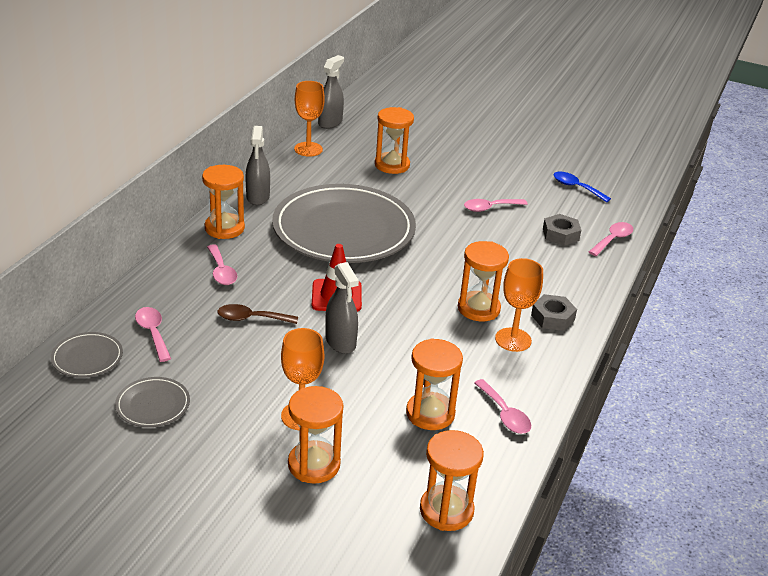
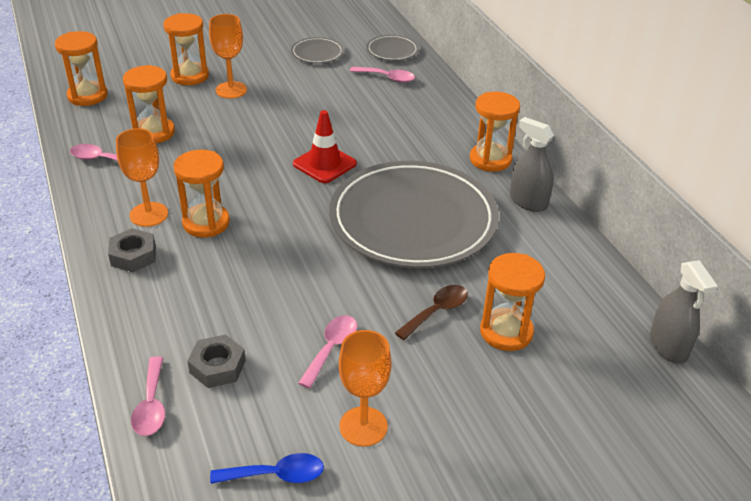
camera: 135 degrees right, 5 degrees up
pink spoon [207,244,237,285] -> none
brown spoon [217,304,298,324] -> brown spoon moved to [395,285,468,340]
orange goblet [294,81,325,157] -> orange goblet moved to [339,330,392,447]
grey spray bottle [325,262,359,354] -> none

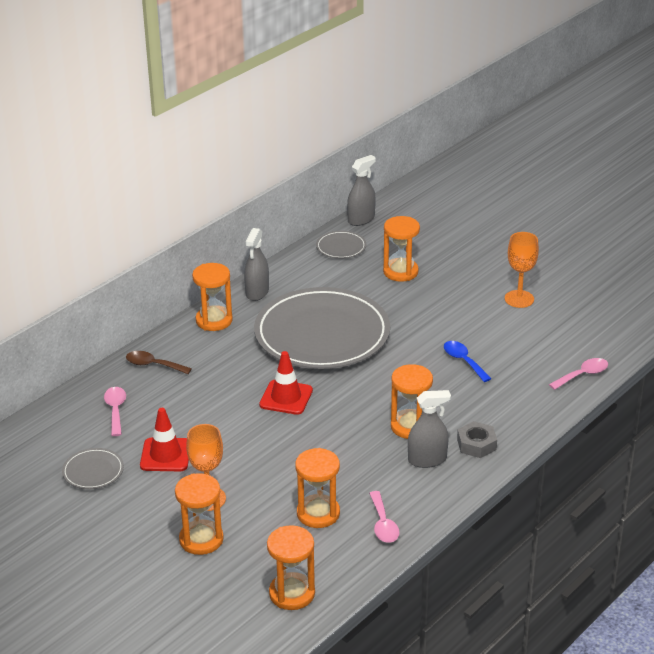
camera: 115 degrees left, 5 degrees down
orange goblet [116,128,168,227] -> grey spray bottle [408,390,451,468]
grey nut [188,334,246,388] -> none
blue spoon [210,453,324,484] -> blue spoon moved to [444,341,492,382]
pink spoon [298,315,357,388] -> none
grey plate [366,35,419,61] -> grey plate moved to [316,231,366,259]
brown spoon [395,285,468,340] -> brown spoon moved to [126,351,192,374]
none -> red traffic cone [140,408,189,471]

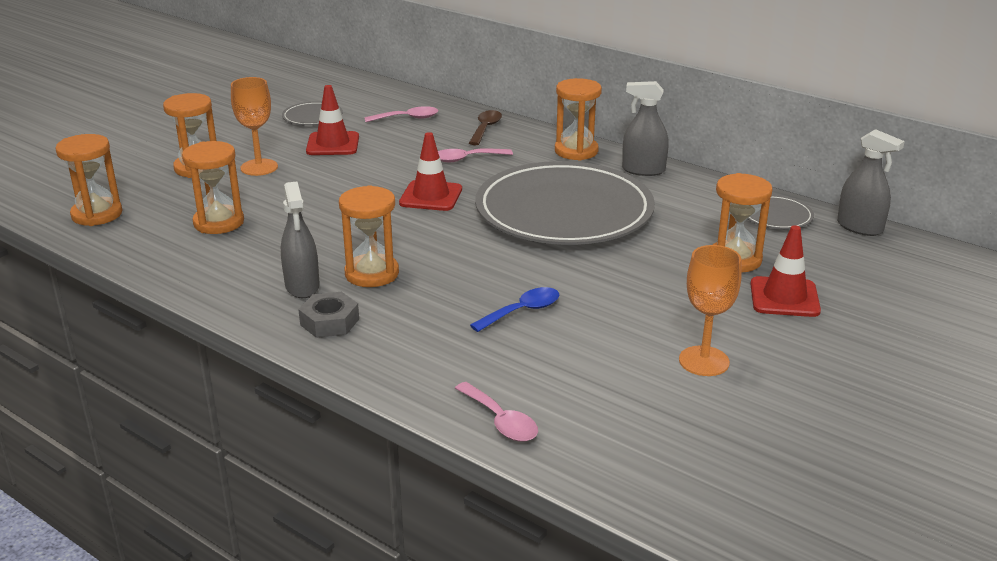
camera: 85 degrees right, 5 degrees down
pink spoon [369,491,400,543] -> pink spoon moved to [438,148,513,162]
none -> red traffic cone [750,225,821,317]

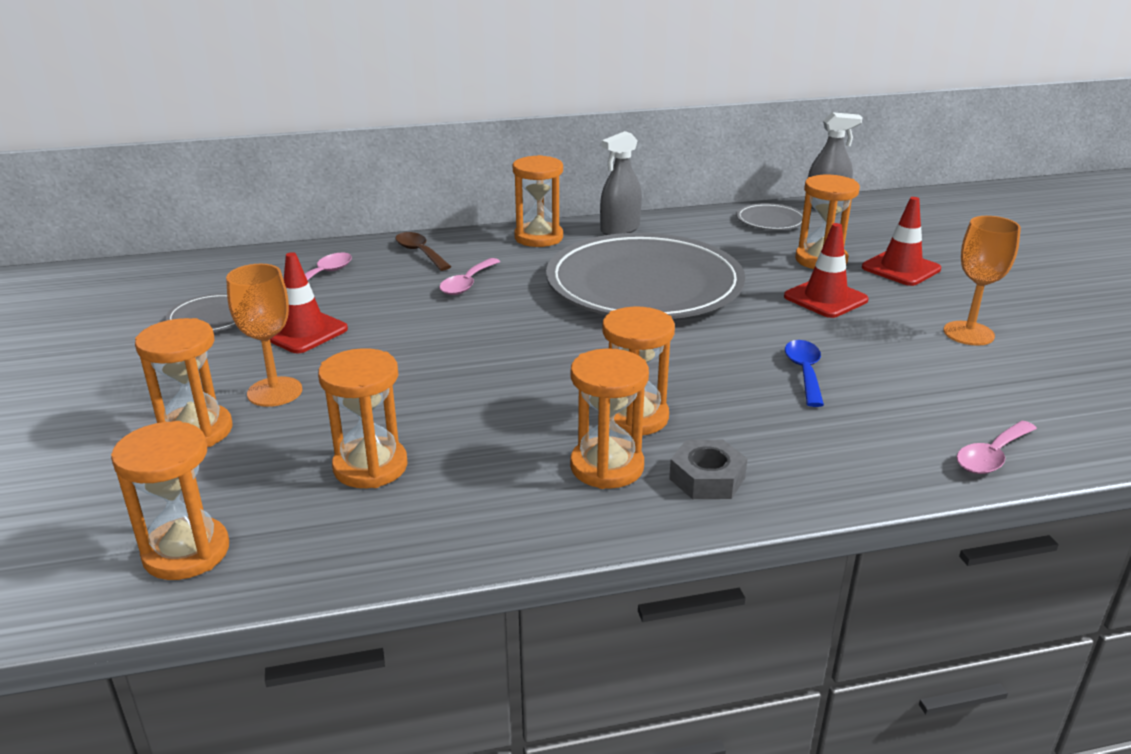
camera: 50 degrees left, 0 degrees up
grey spray bottle [281,181,320,298] -> orange hourglass [570,348,649,489]
red traffic cone [399,132,462,211] -> red traffic cone moved to [784,223,869,318]
pink spoon [455,382,538,442] -> pink spoon turned 135 degrees clockwise [957,421,1037,474]

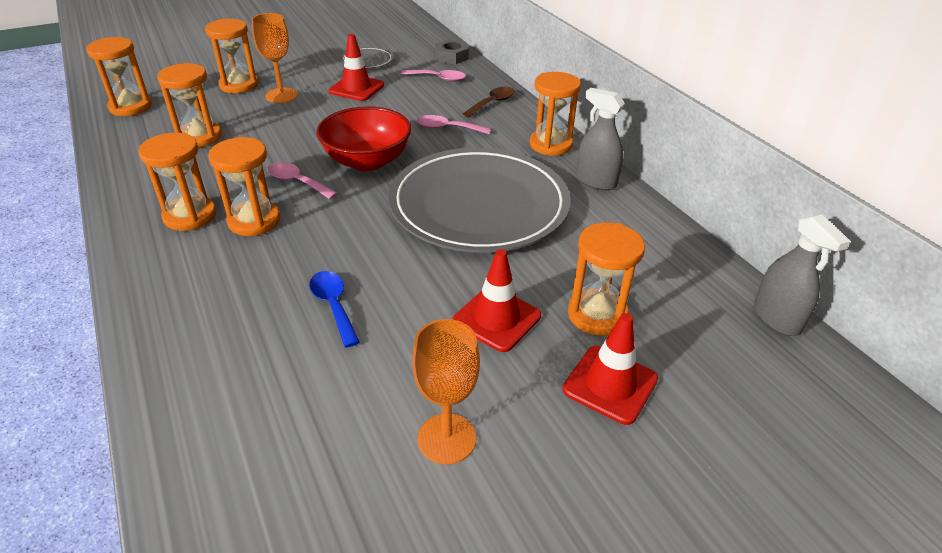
camera: 75 degrees right, 10 degrees up
grey nut [669,440,748,499] -> grey nut moved to [435,40,469,64]
grey plate [736,203,803,230] -> none
blue spoon [785,340,824,407] -> blue spoon turned 105 degrees counterclockwise [309,271,360,347]
pink spoon [957,421,1037,474] -> pink spoon moved to [267,162,338,199]
none -> red bowl [316,106,411,171]

